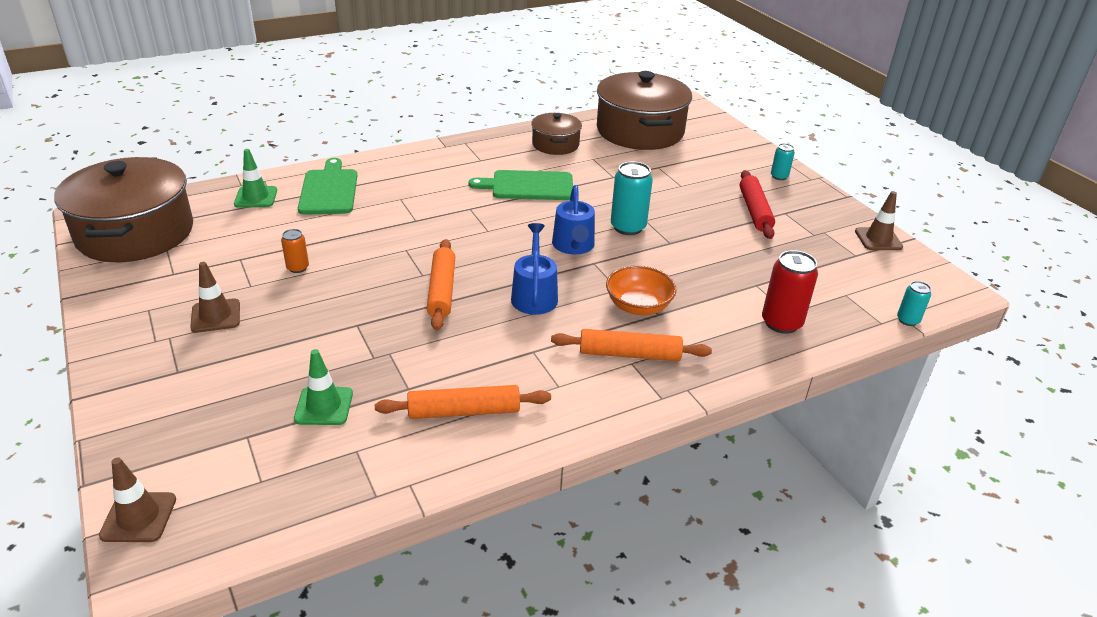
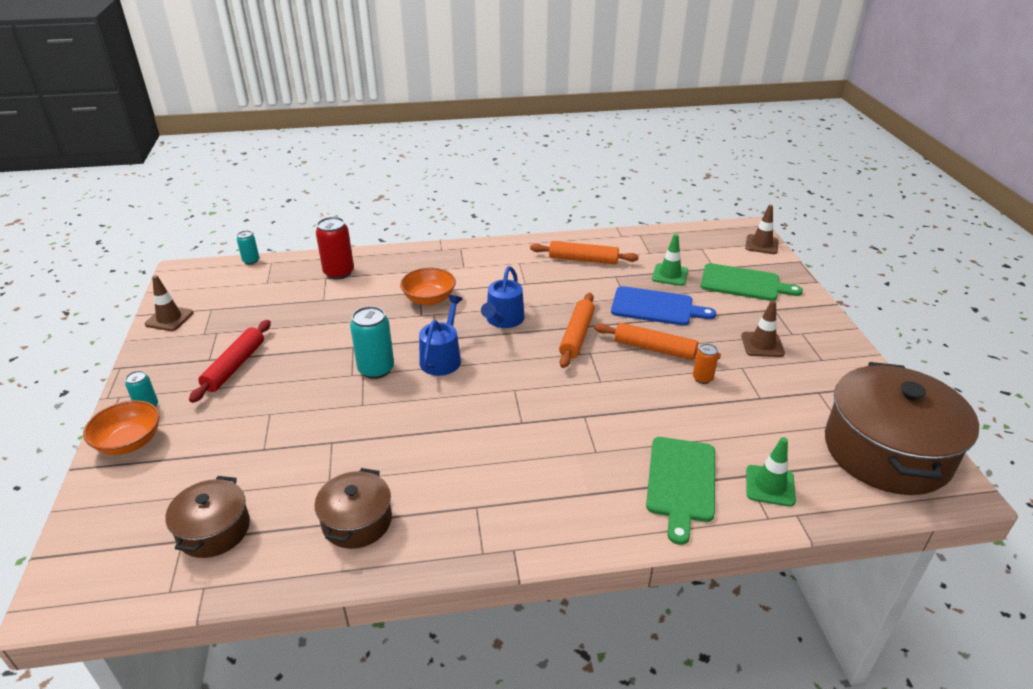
camera: 160 degrees left, 0 degrees up
green cutting board [469,170,573,200] -> green cutting board moved to [701,263,803,301]
orange rolling pin [551,329,712,361] -> orange rolling pin moved to [594,323,721,360]
brown pot [597,71,692,150] -> brown pot [165,476,250,558], size x0.52
none -> orange bowl [83,400,160,455]
none -> blue cutting board [611,286,716,326]

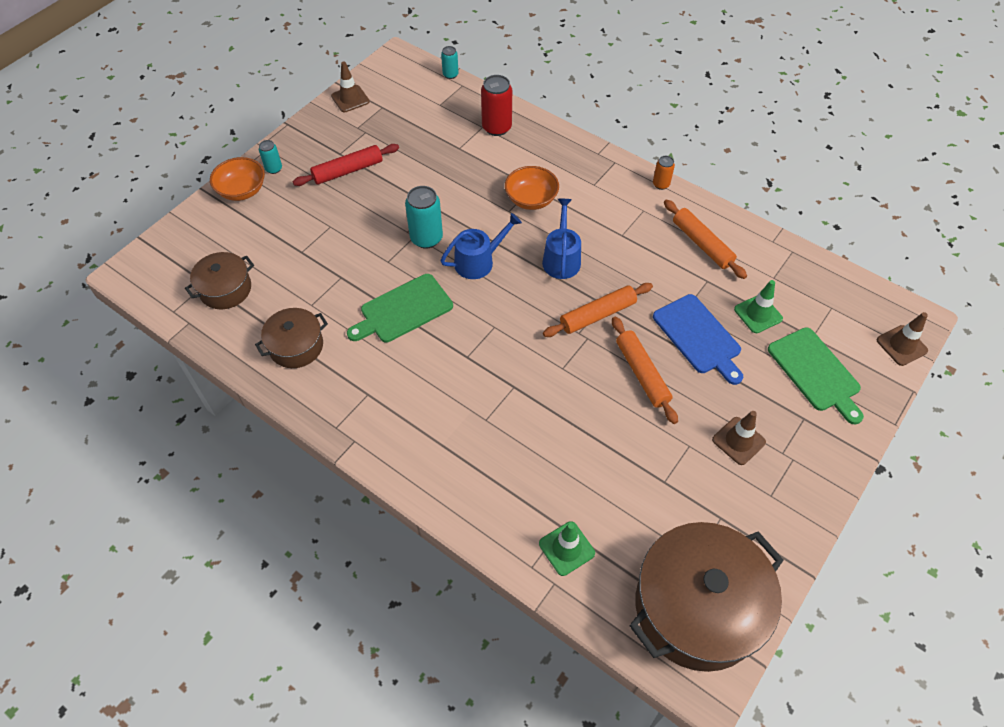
camera: 45 degrees right, 20 degrees up
blue watering can [481,266,525,328] -> blue watering can turned 120 degrees clockwise [542,199,581,279]
green cutting board [646,437,715,545] -> green cutting board moved to [347,274,453,343]
orange can [693,343,719,384] -> orange can moved to [653,156,675,190]

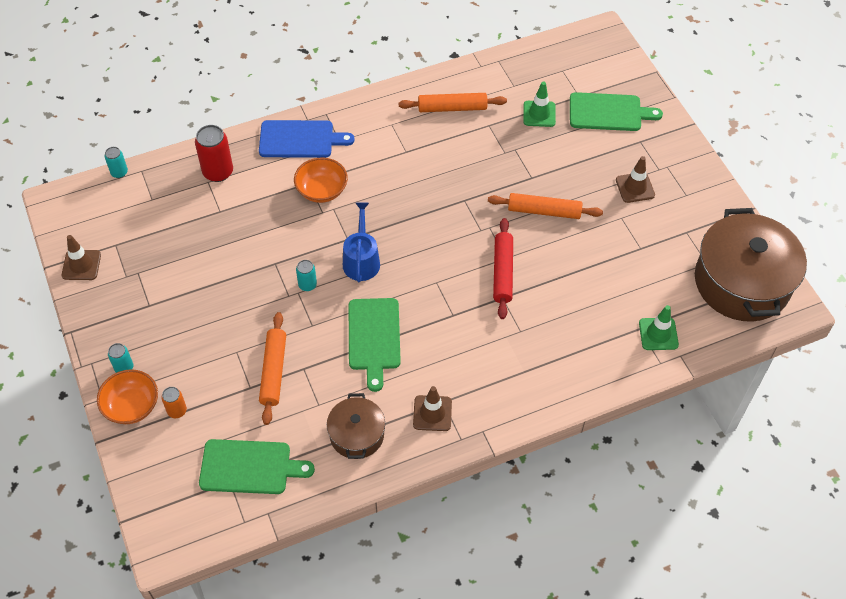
camera: 60 degrees left, 0 degrees up
brown pot [185,252,254,309] -> green cutting board [199,439,315,494]
red rolling pin [293,144,399,186] -> red rolling pin moved to [493,218,513,319]
turquoise can [405,186,443,249] -> turquoise can [296,260,317,291], size x0.56
blue watering can [542,199,581,279] -> none
orange rolling pin [543,283,653,337] -> orange rolling pin moved to [259,312,286,425]
orange can [653,156,675,190] -> orange can moved to [161,387,187,418]
blue cutting board [653,294,743,385] -> blue cutting board moved to [259,120,355,158]
brown traffic cone [877,312,928,366] -> brown traffic cone moved to [413,386,452,431]

